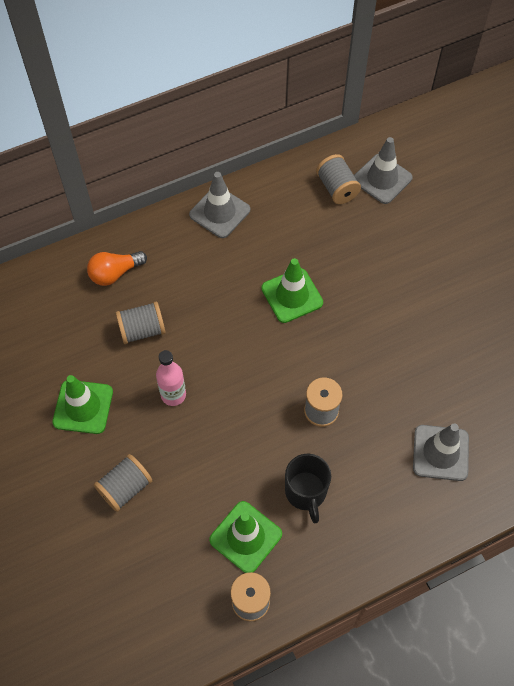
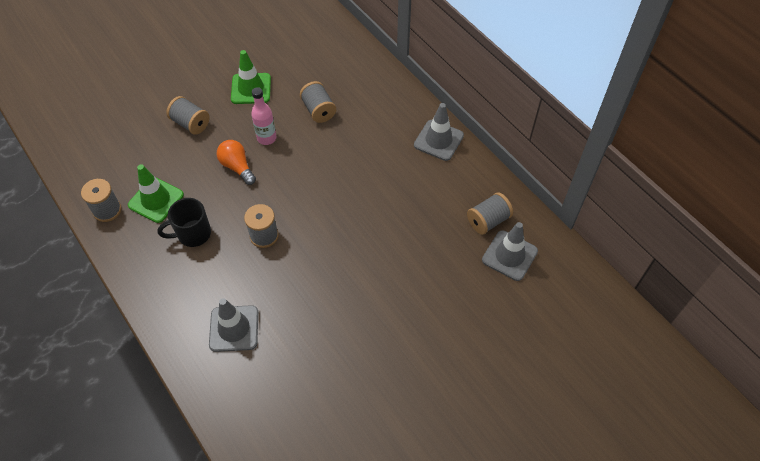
camera: 80 degrees right, 5 degrees down
orange light bulb [87,251,147,286] -> orange light bulb moved to [217,140,256,185]
green traffic cone [261,258,323,323] -> none

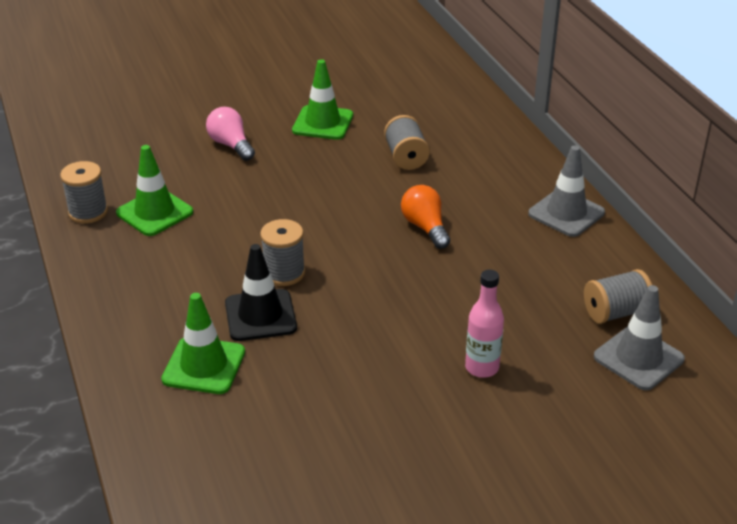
camera: 15 degrees right, 20 degrees down
black mug [157,198,211,247] -> none
grey spool [166,96,209,135] -> pink light bulb [206,107,255,161]
grey traffic cone [209,298,258,352] -> green traffic cone [161,293,245,394]
orange light bulb [217,140,256,185] -> orange light bulb moved to [401,185,450,249]
pink bottle [251,87,276,145] -> pink bottle moved to [465,270,504,378]
none -> black traffic cone [225,244,297,341]

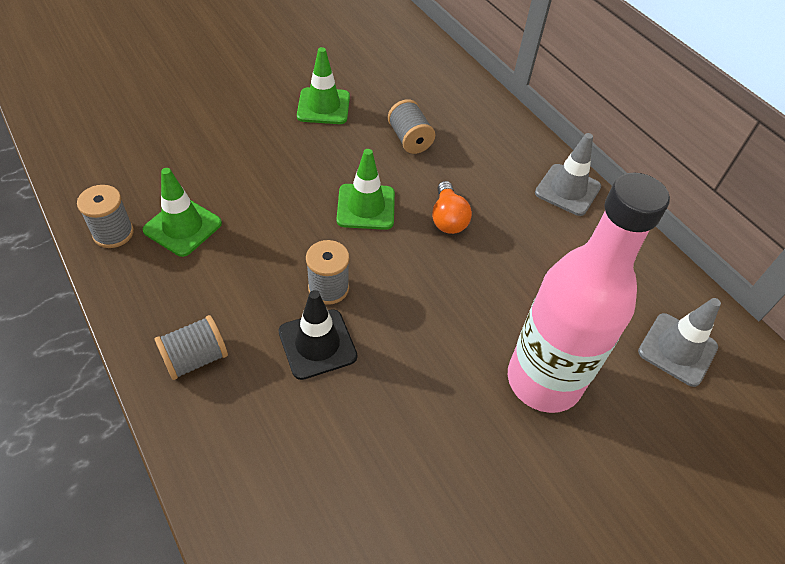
camera: 15 degrees left, 15 degrees up
green traffic cone [161,293,245,394] -> green traffic cone moved to [336,149,395,230]
pink light bulb [206,107,255,161] -> none
orange light bulb [401,185,450,249] -> orange light bulb turned 150 degrees counterclockwise [432,181,472,234]
pink bottle [465,270,504,378] -> pink bottle [508,173,670,413], size x2.34
grey spool [584,269,652,324] -> grey spool moved to [155,315,228,380]

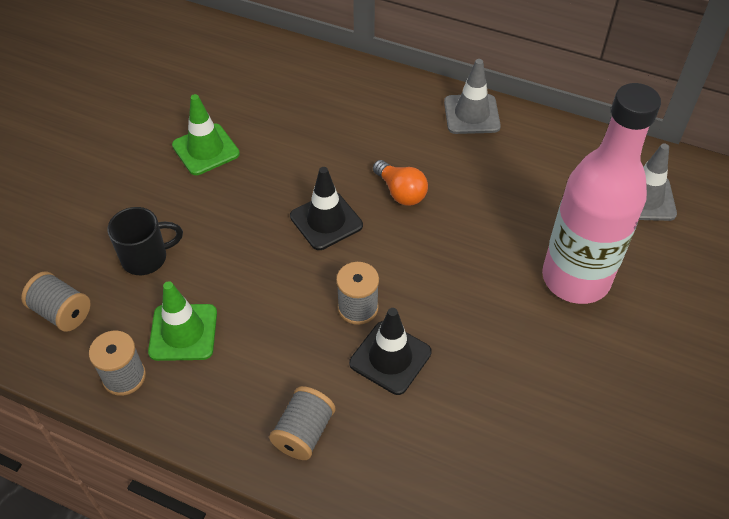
camera: 30 degrees left, 0 degrees up
green traffic cone [336,149,395,230] -> black traffic cone [290,167,363,250]
grey spool [388,99,435,154] -> grey spool moved to [21,271,91,332]
none -> black mug [107,207,183,275]

